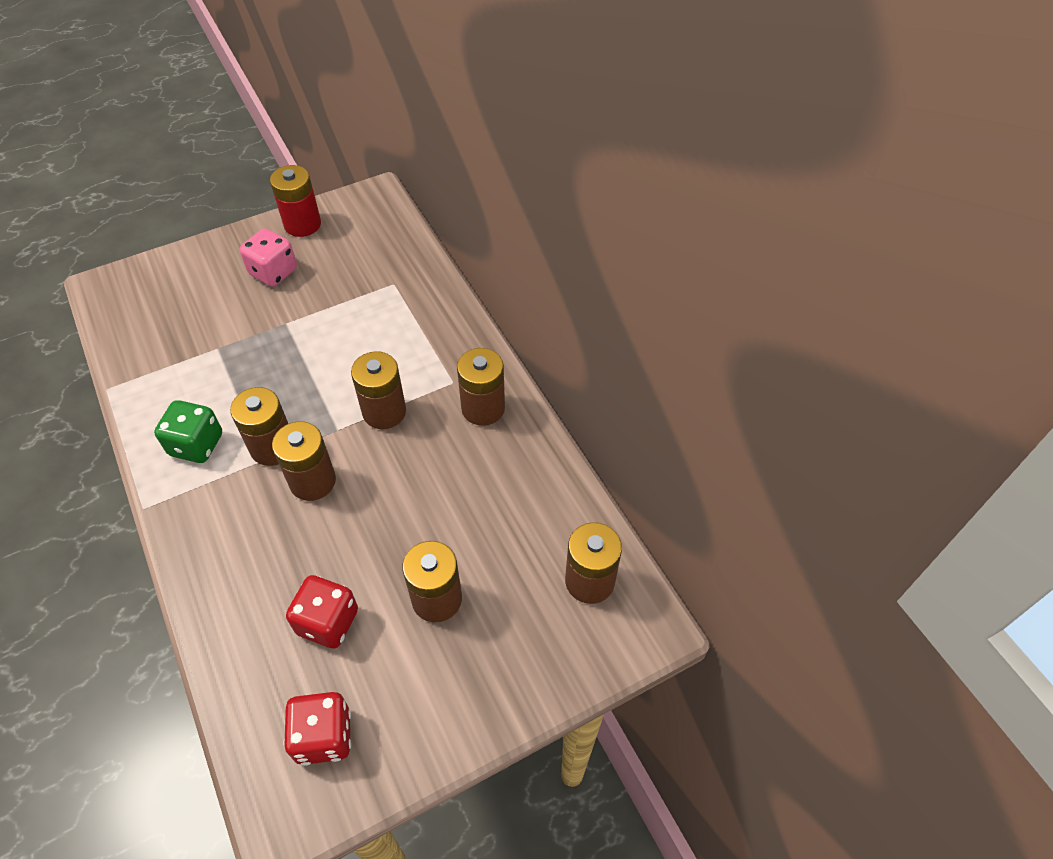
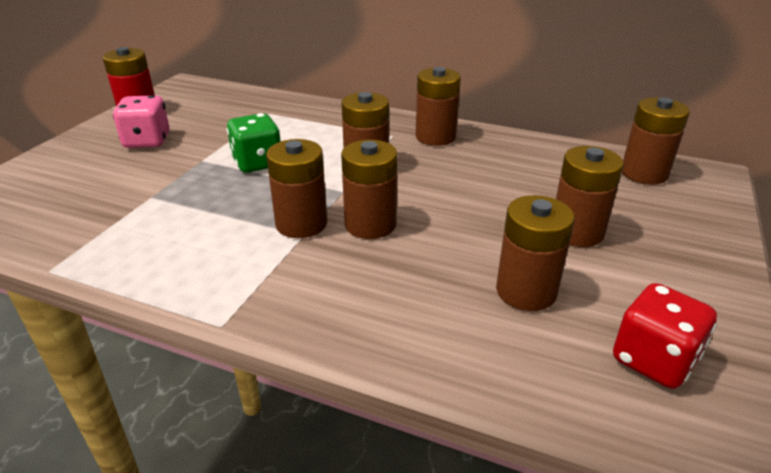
camera: 40 degrees left, 20 degrees down
green dice [154,400,222,463] -> green dice moved to [226,113,281,173]
red dice [286,575,358,649] -> brown battery [496,195,575,311]

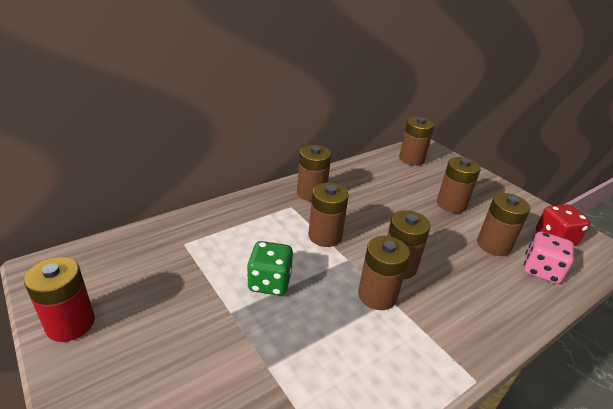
camera: 60 degrees left, 0 degrees up
pink dice [113,95,170,148] -> pink dice moved to [524,232,574,284]

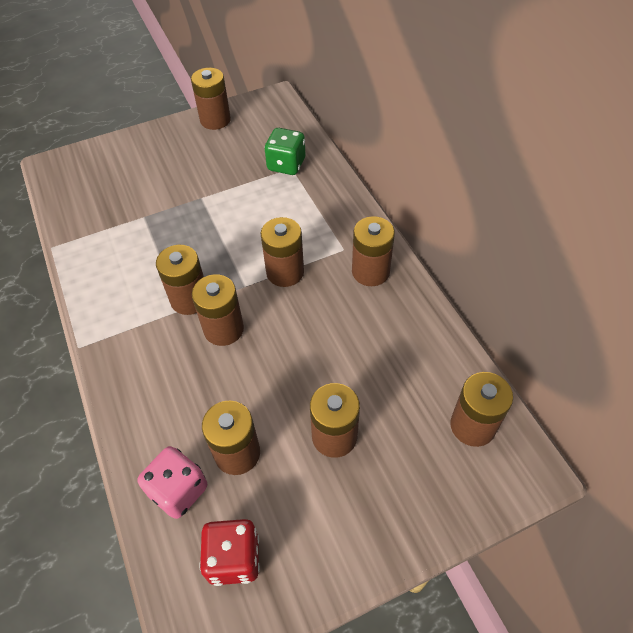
camera: 105 degrees right, 20 degrees up
red battery [24,257,95,342] -> brown battery [191,68,231,130]
green dice [247,241,293,296] -> green dice moved to [264,128,305,175]

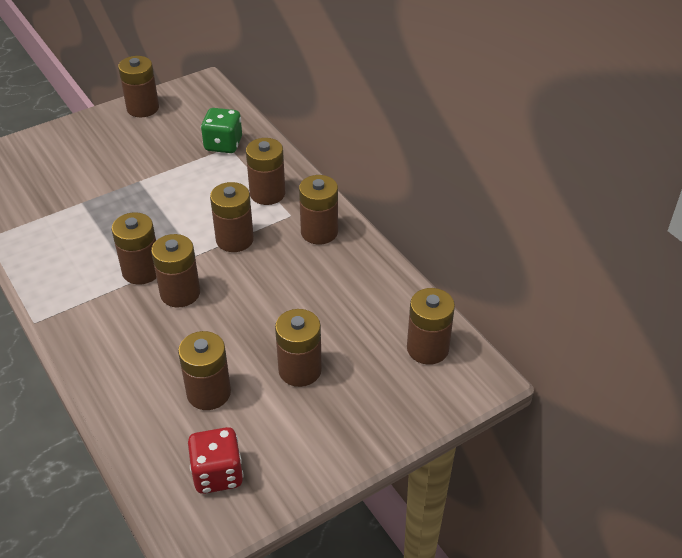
camera: 10 degrees left, 10 degrees down
pink dice [137,446,207,519] -> none
none -> brown battery [246,138,285,205]

